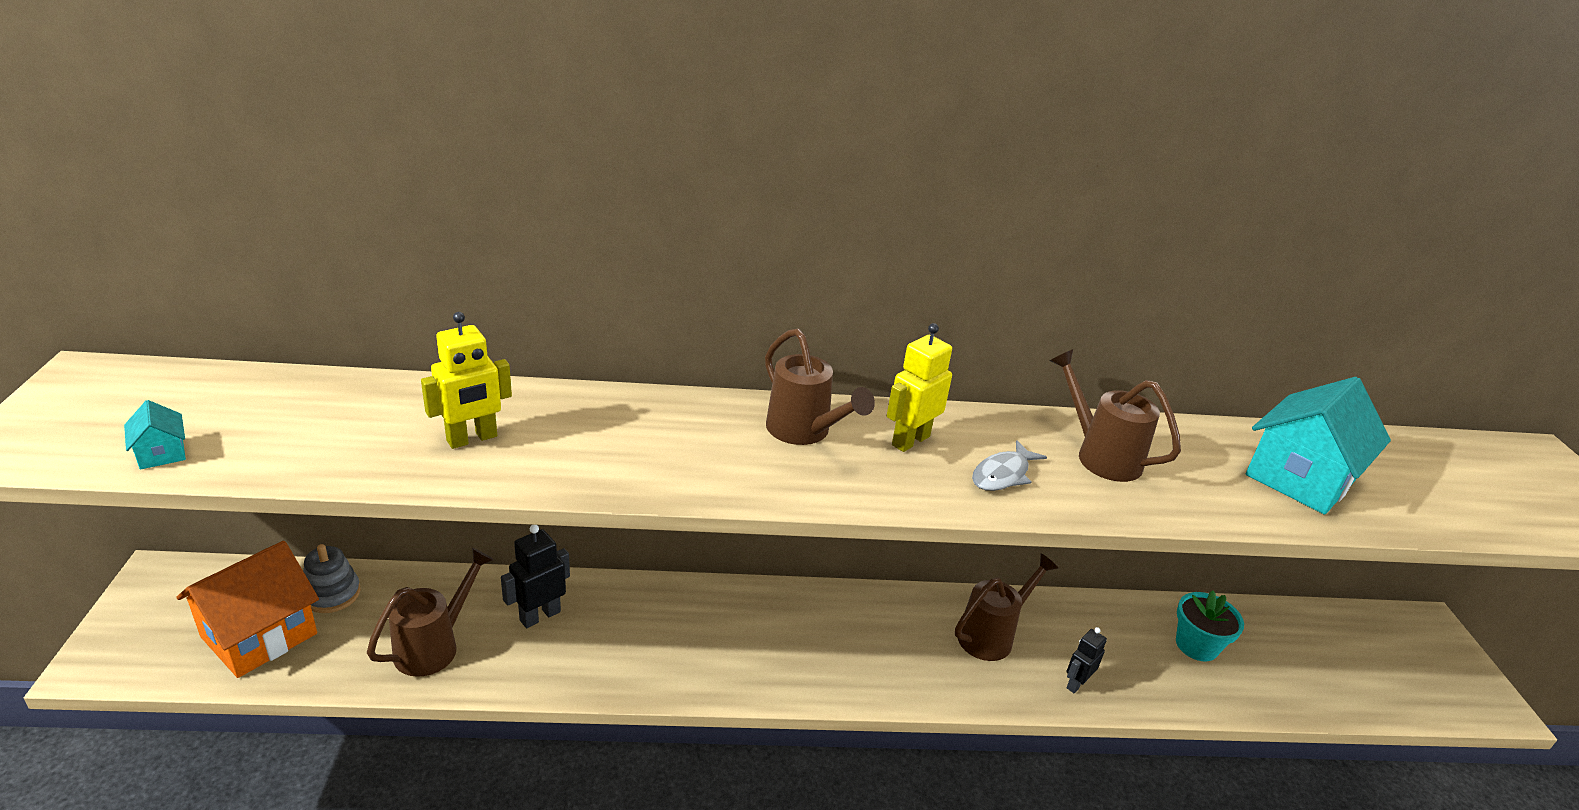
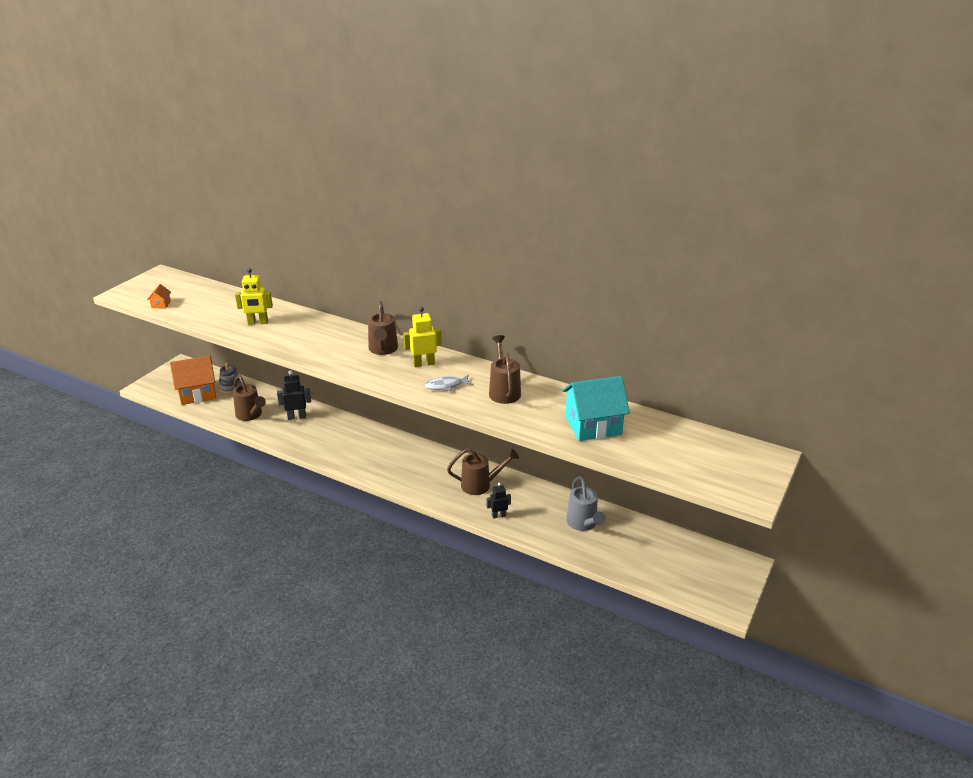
camera: 35 degrees right, 0 degrees up
turquoise house [124,400,186,469] -> orange house [147,284,171,308]
brown watering can [367,548,494,677] -> brown watering can turned 75 degrees clockwise [233,375,266,421]
turquoise flower pot [1176,590,1244,662] -> grey watering can [566,476,606,531]

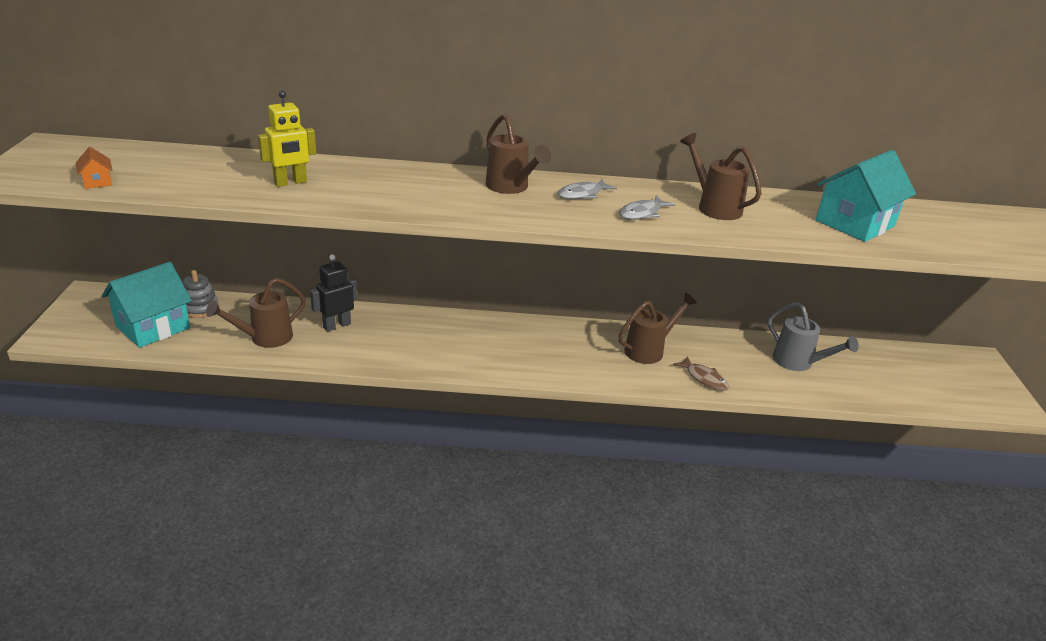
camera: 30 degrees left, 0 degrees up
orange house [170,355,216,405] -> turquoise house [102,262,192,348]
brown watering can [233,375,266,421] -> brown watering can turned 120 degrees clockwise [206,278,306,348]
yellow robot [403,307,442,367] -> grey fish [558,179,617,199]
black robot [487,483,511,518] -> brown fish [673,356,729,391]

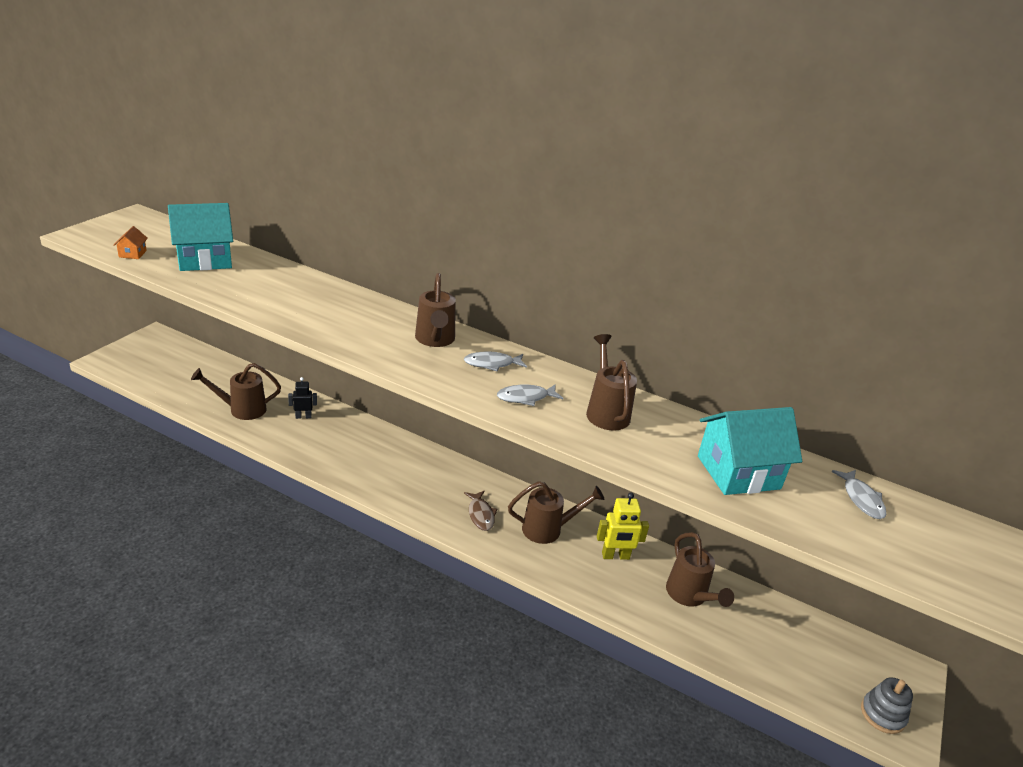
camera: 25 degrees right, 0 degrees up
turquoise house [102,262,192,348] -> turquoise house moved to [168,203,233,271]
grey stacking toy [182,270,219,318] -> grey stacking toy moved to [861,677,913,734]
yellow robot [258,90,316,187] -> yellow robot moved to [597,493,649,560]
black robot [310,254,357,332] -> black robot [288,377,317,419], size x0.66
brown fish [673,356,729,391] -> brown fish moved to [464,491,497,531]
grey watering can [767,302,859,371] -> brown watering can [666,532,734,607]
none -> grey fish [831,470,886,519]

